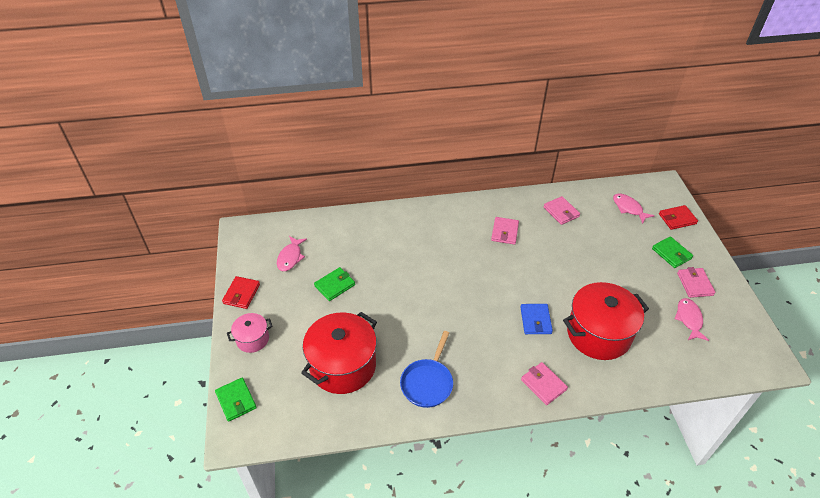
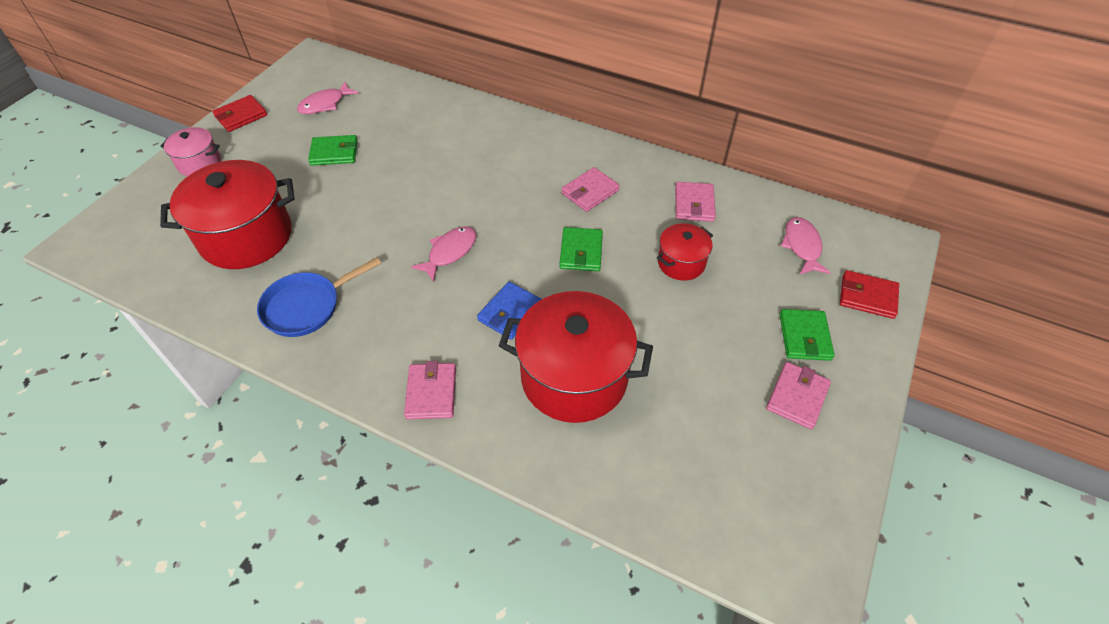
camera: 35 degrees right, 5 degrees up
green wallet [215,377,257,422] -> green wallet moved to [559,227,603,271]
pink fish [674,298,709,341] -> pink fish moved to [411,226,476,282]
none -> red pot [657,223,713,280]

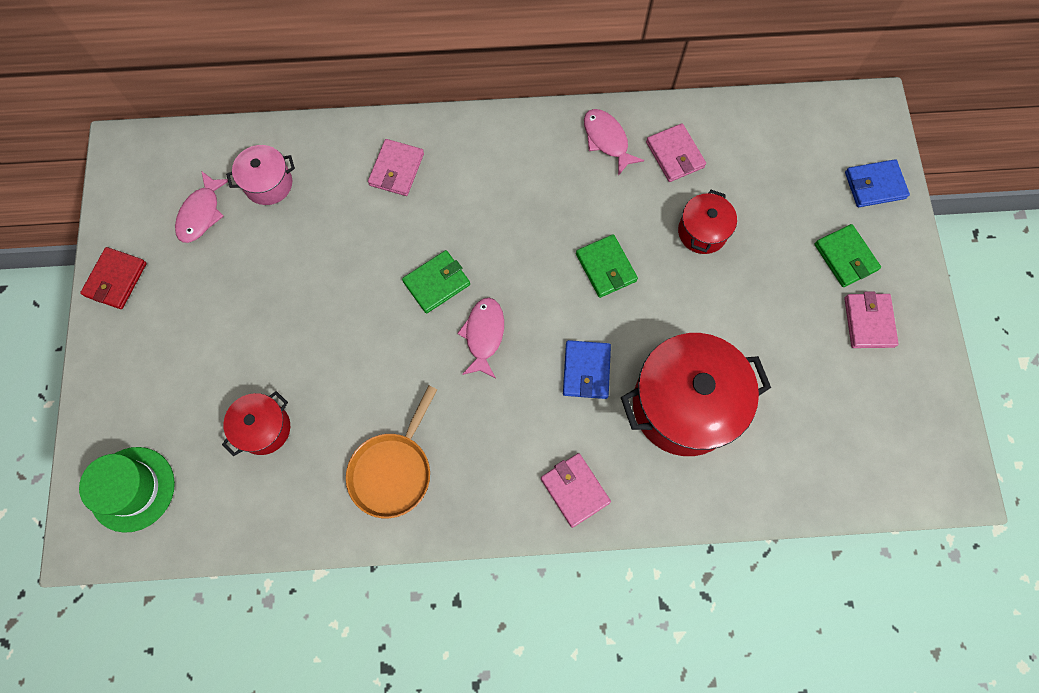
camera: 30 degrees left, 20 degrees up
red pot [160,160,295,269] -> red pot [222,391,290,456], size x0.51
pink pot [161,127,221,176] -> pink pot moved to [226,145,295,205]
blue pan [257,257,381,337] -> orange pan [346,385,438,518]
green wallet [308,135,358,166] -> green wallet moved to [402,250,470,313]
pink wallet [561,167,620,212] -> pink wallet moved to [368,139,424,196]
pink fish [781,217,831,275] -> pink fish moved to [584,109,644,176]
red wallet [840,270,899,319] -> blue wallet [845,159,910,207]
none -> green hat [79,447,175,533]

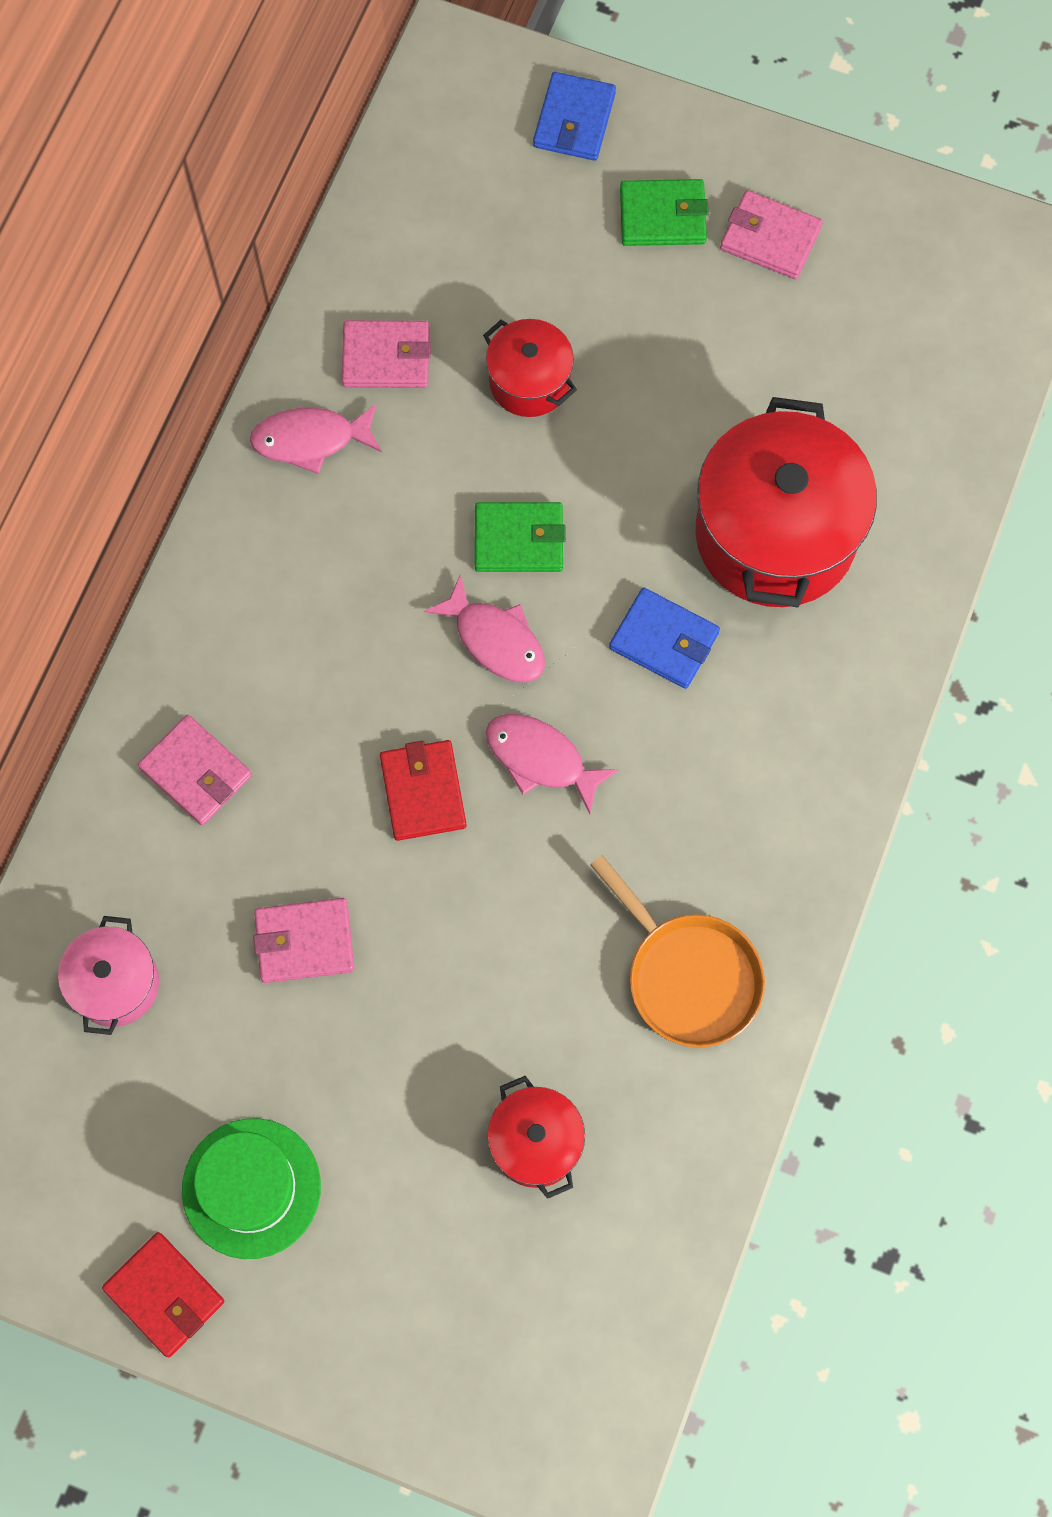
camera: 65 degrees left, 0 degrees up
green hat [79,447,175,533] -> green hat moved to [182,1118,321,1259]
pink fish [175,171,228,243] -> pink fish moved to [424,574,545,683]
green wallet [402,250,470,313] -> red wallet [380,740,466,841]
pink wallet [541,453,611,528] -> pink wallet moved to [253,898,355,983]

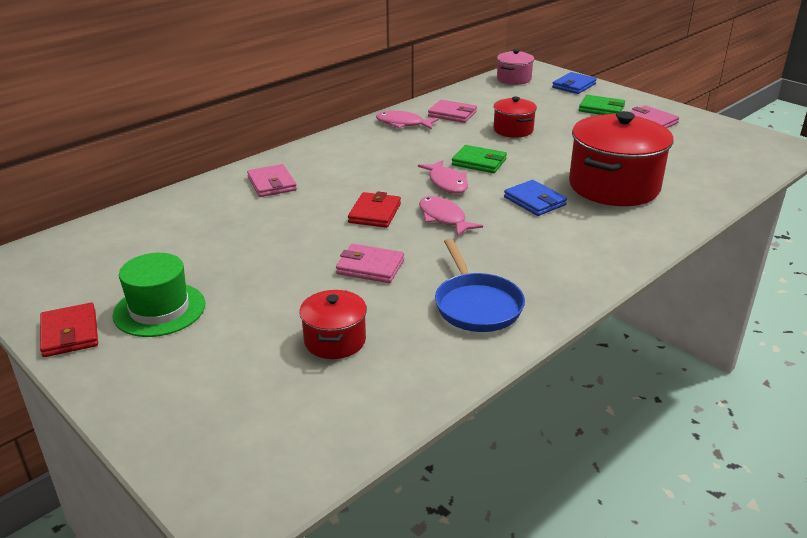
camera: 25 degrees right, 40 degrees down
pink pot [58,916,159,1035] -> pink pot moved to [497,49,534,85]
pink wallet [253,898,355,983] -> pink wallet moved to [336,244,404,283]
orange pan [590,855,765,1048] -> blue pan [435,239,525,332]

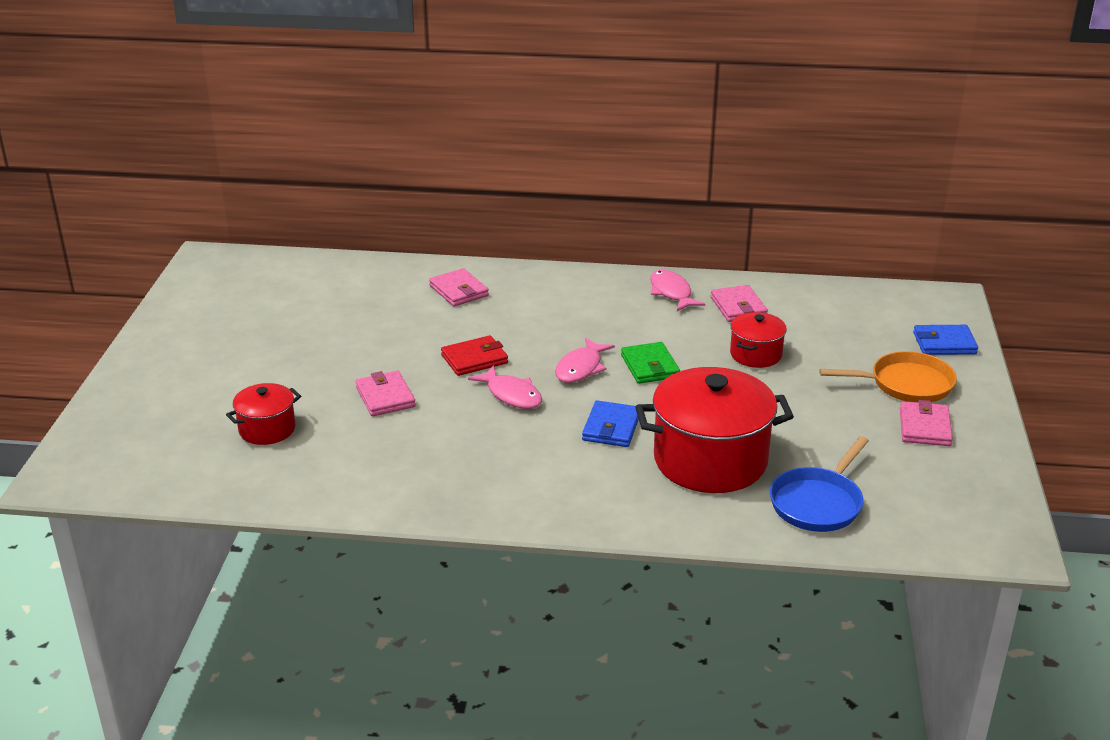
camera: 50 degrees right, 0 degrees up
red wallet [40,303,98,357] -> none
green hat [113,253,205,337] -> none
pink wallet [247,164,297,197] -> pink wallet turned 60 degrees counterclockwise [429,268,489,306]
pink fish [419,196,483,237] -> pink fish turned 120 degrees clockwise [468,365,542,409]
blue pan [435,239,525,332] -> blue pan moved to [770,436,869,532]
pink pot [497,49,534,85] -> none
green wallet [579,95,625,115] -> orange pan [819,351,957,403]

